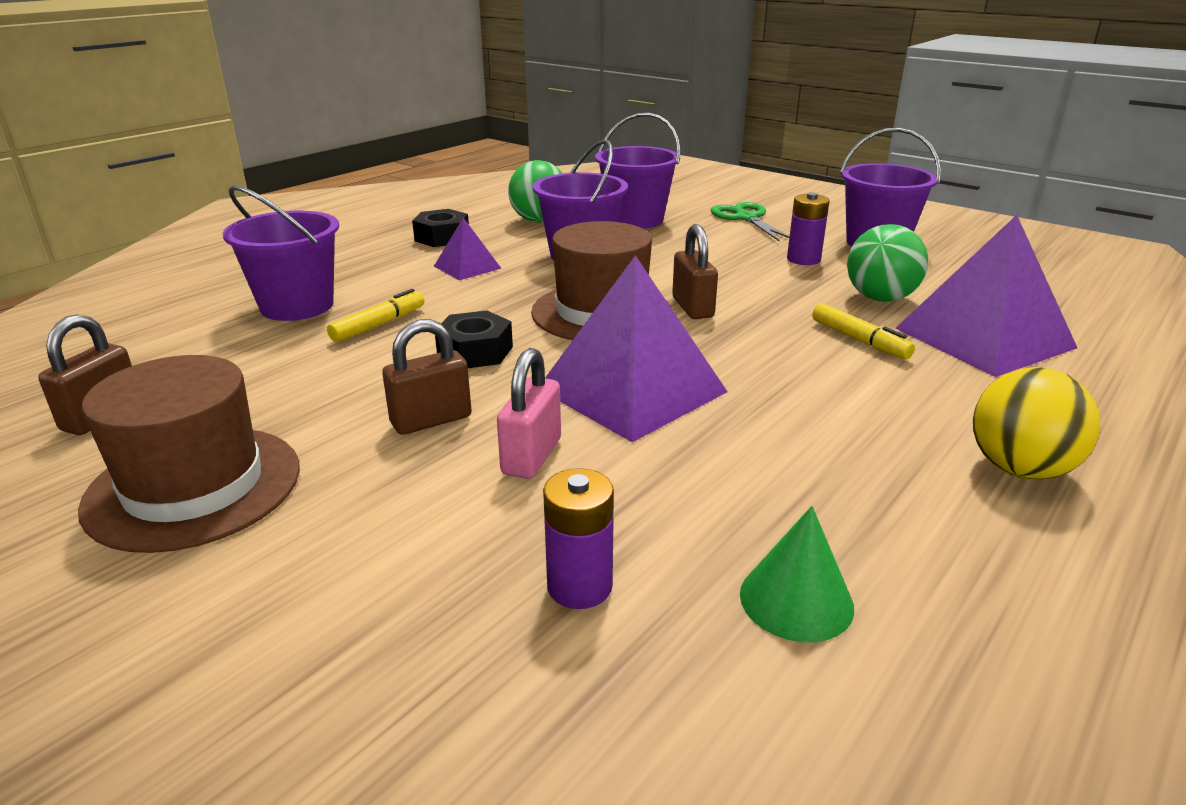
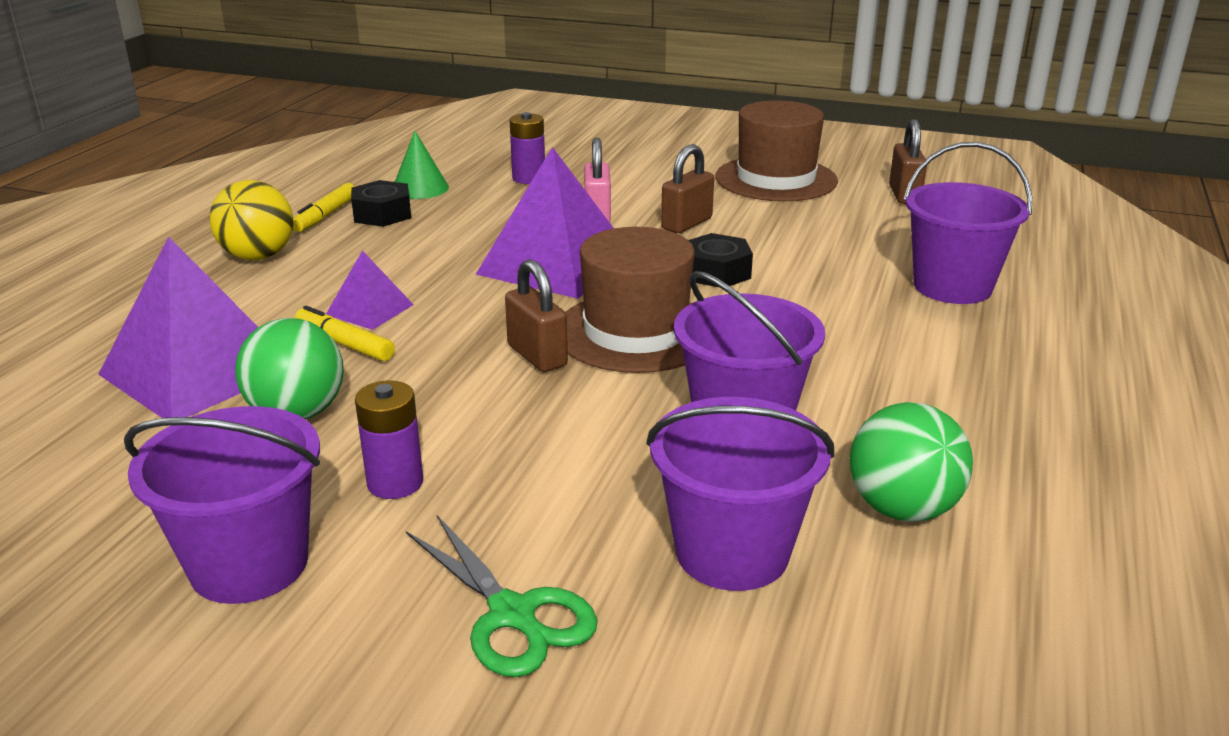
camera: 160 degrees right, 0 degrees up
yellow marker [327,289,425,342] -> yellow marker moved to [293,183,355,232]
black nut [412,209,469,247] -> black nut moved to [351,180,411,227]
purple pyramid [434,218,502,280] -> purple pyramid moved to [326,250,414,330]

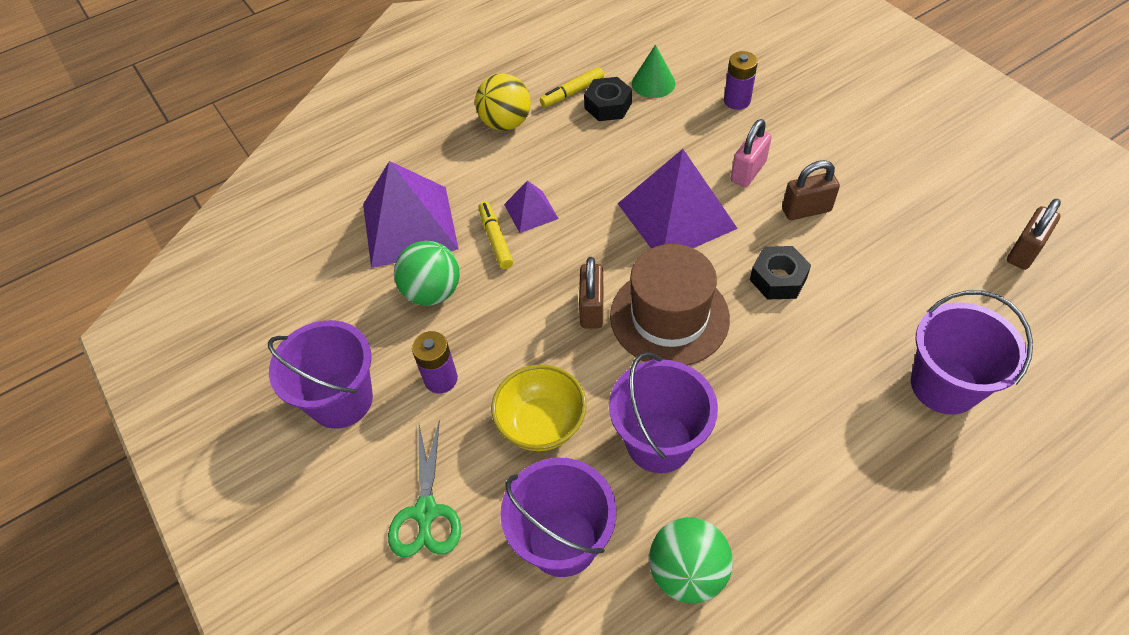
camera: 40 degrees right, 25 degrees up
brown hat [715,100,838,201] -> none
none -> yellow bowl [491,364,587,451]

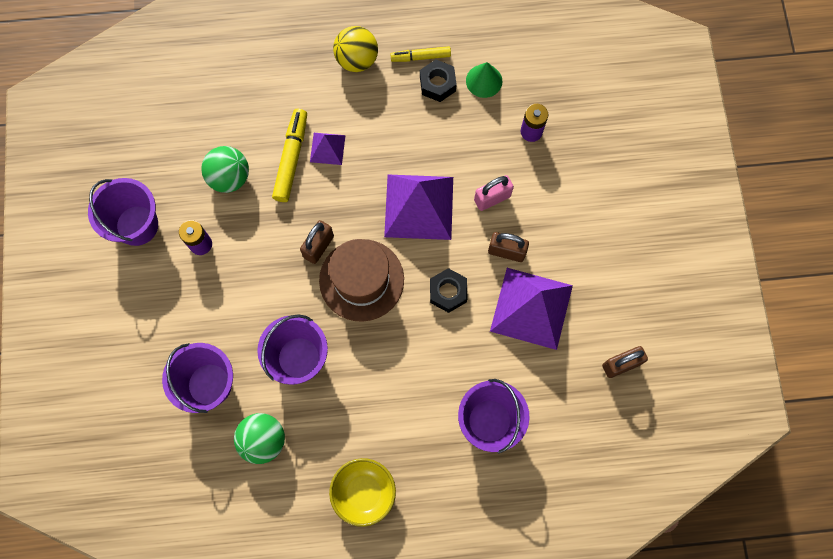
camera: 25 degrees right, 20 degrees up
purple pyramid [363,161,459,268] -> purple pyramid moved to [490,268,573,350]
green scissors [388,420,461,558] -> none
yellow marker [478,202,513,269] -> yellow marker [272,109,307,202], size x1.55
yellow bowl [491,364,587,451] -> yellow bowl moved to [329,458,396,527]

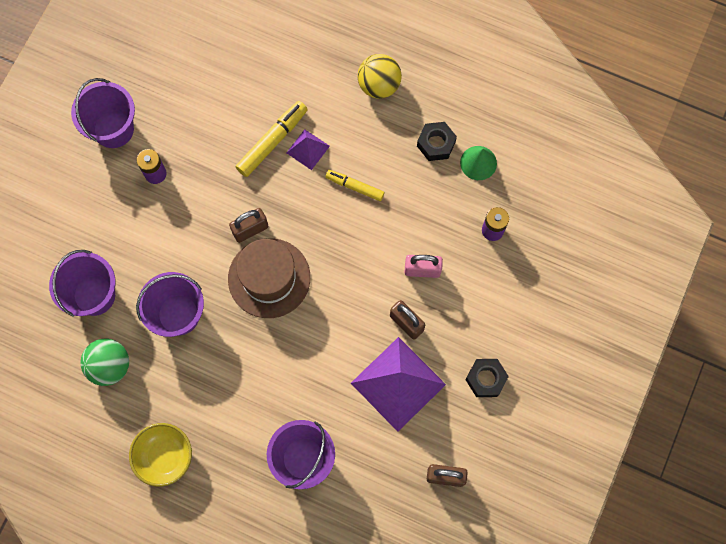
camera: 30 degrees right, 0 degrees up
green ball [201,146,249,193] -> none
purple pyramid [384,174,453,240] -> none
yellow marker [390,46,451,62] -> yellow marker moved to [326,170,384,201]
black nut [430,268,468,313] -> black nut moved to [465,359,509,397]

